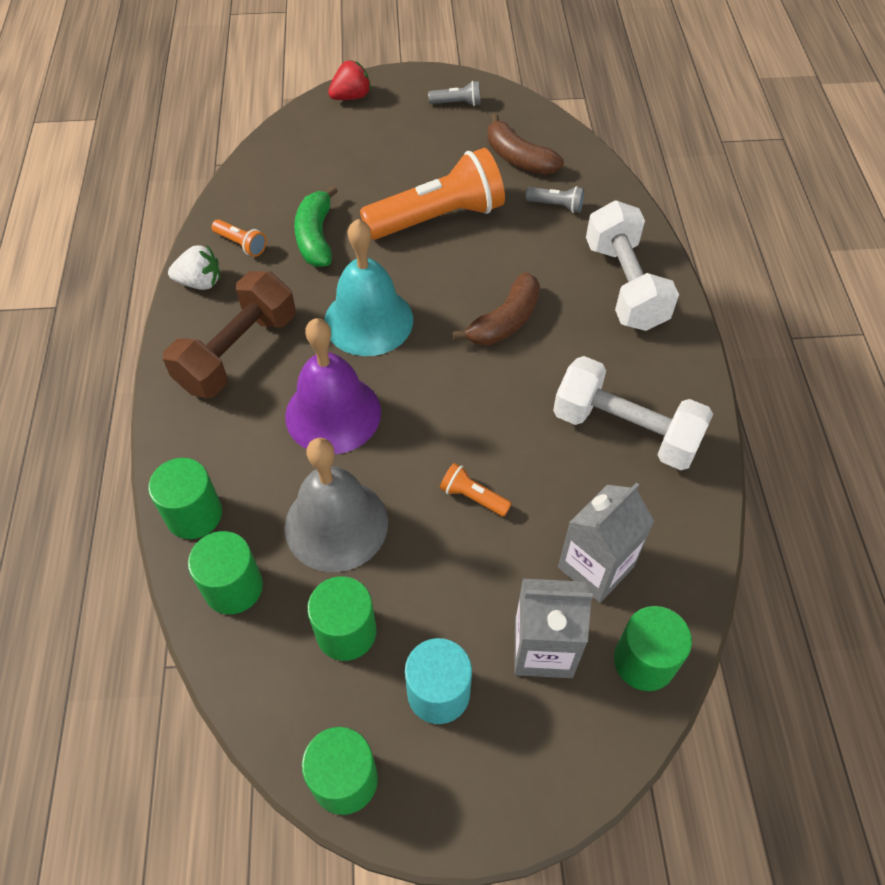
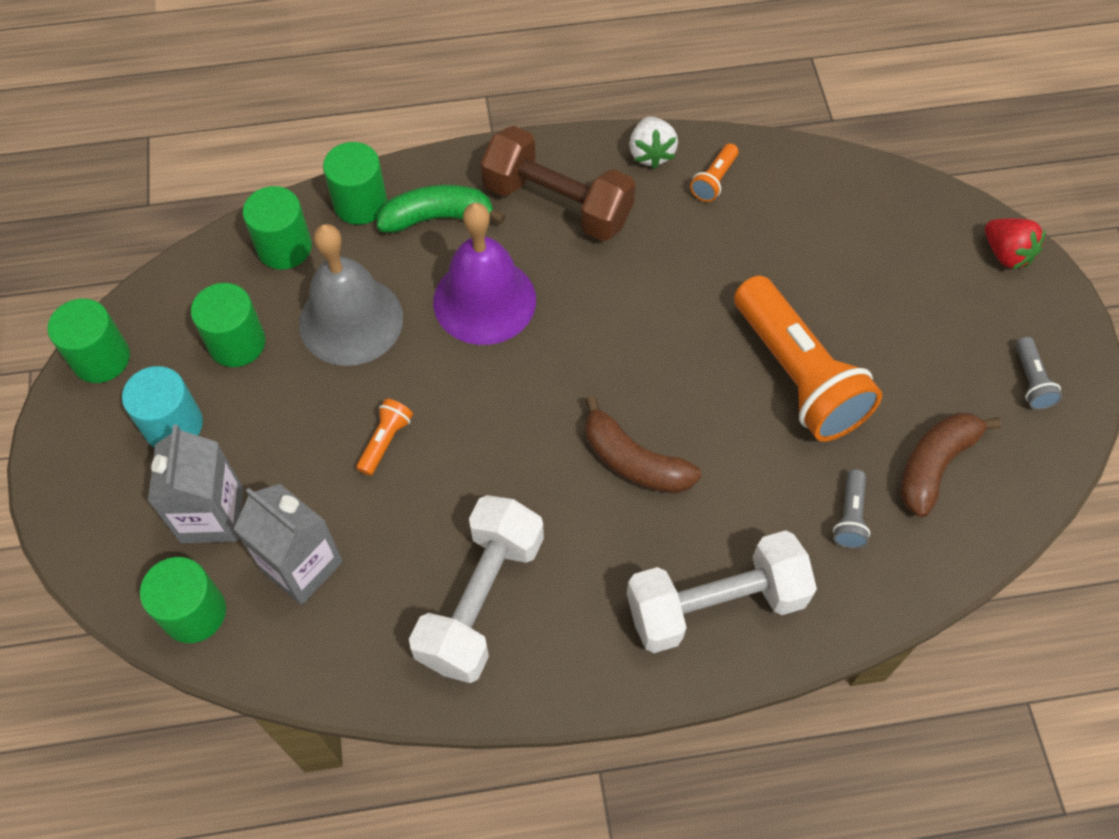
camera: 85 degrees right, 5 degrees up
green banana [294,185,338,267] -> green banana moved to [377,185,506,233]
turquoise bell [324,219,413,356] -> none

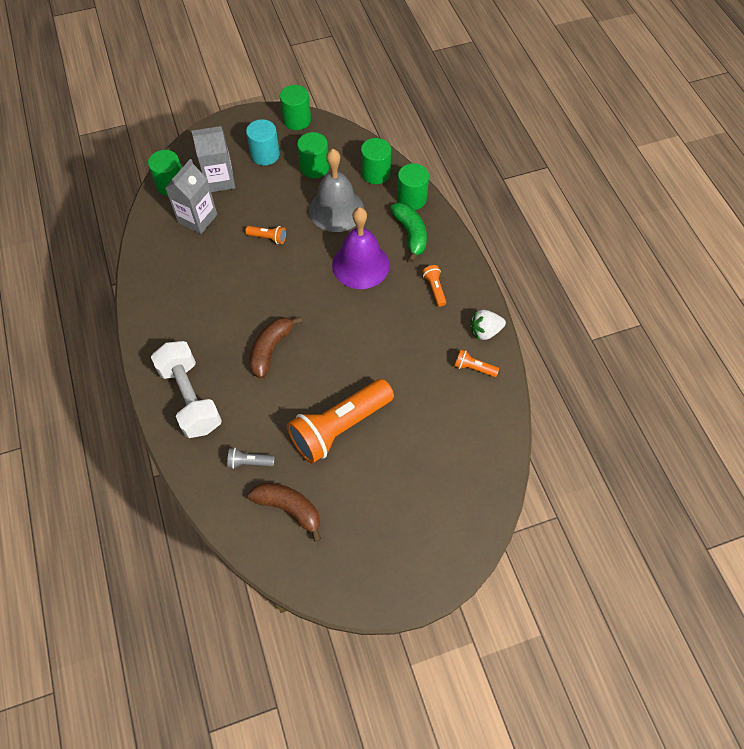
camera: 80 degrees right, 0 degrees up
white dumbbell [409,495,544,683] -> none
brown dumbbell [481,126,636,241] -> orange flashlight [422,265,446,306]
red strawberry [985,218,1046,269] -> none
grey flashlight [1016,337,1062,410] -> none

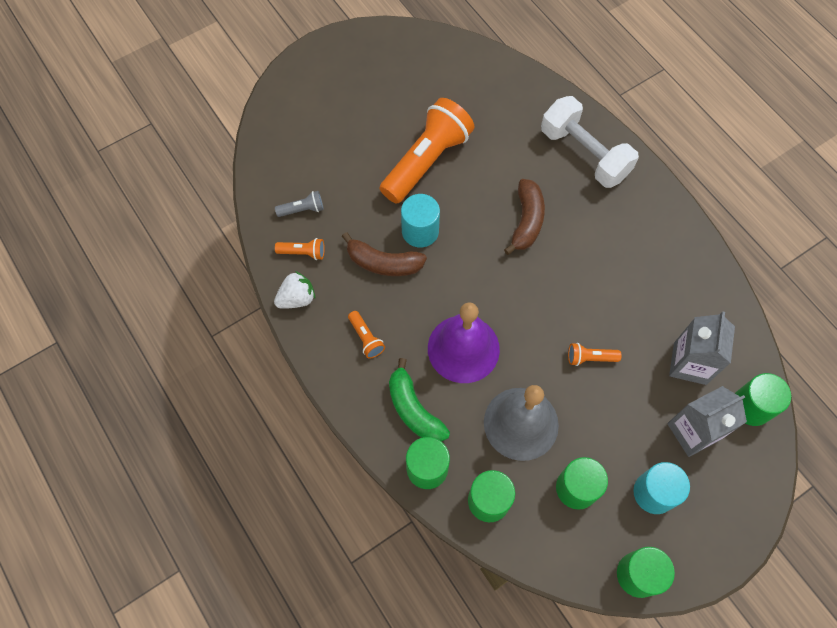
camera: 165 degrees right, 5 degrees up
grey flashlight [227,448,275,469] -> grey flashlight moved to [275,191,324,217]
brown banana [248,483,321,542] -> brown banana moved to [342,232,427,276]
none -> turquoise cylinder [401,194,440,248]

